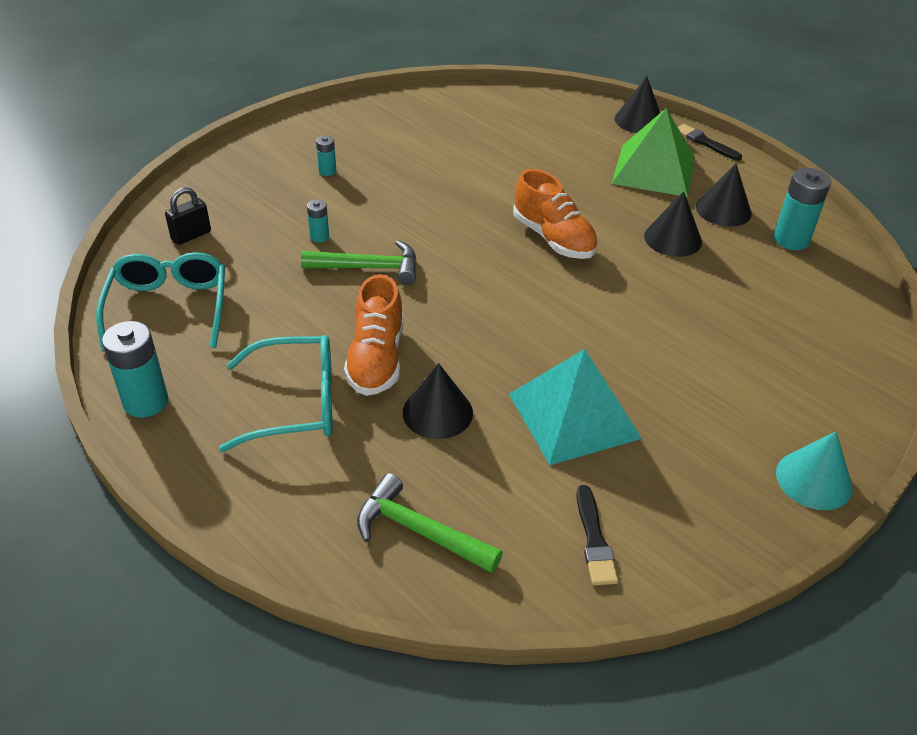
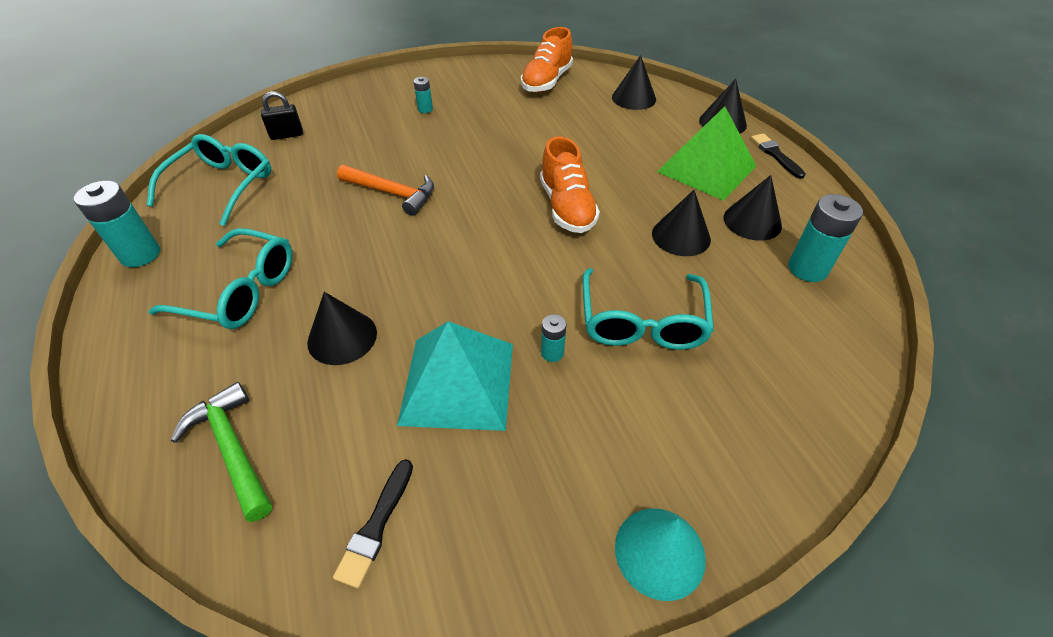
camera: 25 degrees right, 5 degrees up
green hammer [301,240,417,285] -> orange hammer [337,165,434,216]
turquoise battery [307,199,329,243] -> turquoise battery moved to [541,314,567,362]
orange shoe [344,274,403,396] -> orange shoe moved to [521,27,573,92]
none -> turquoise glasses [583,268,714,350]
none -> black cone [612,55,656,110]

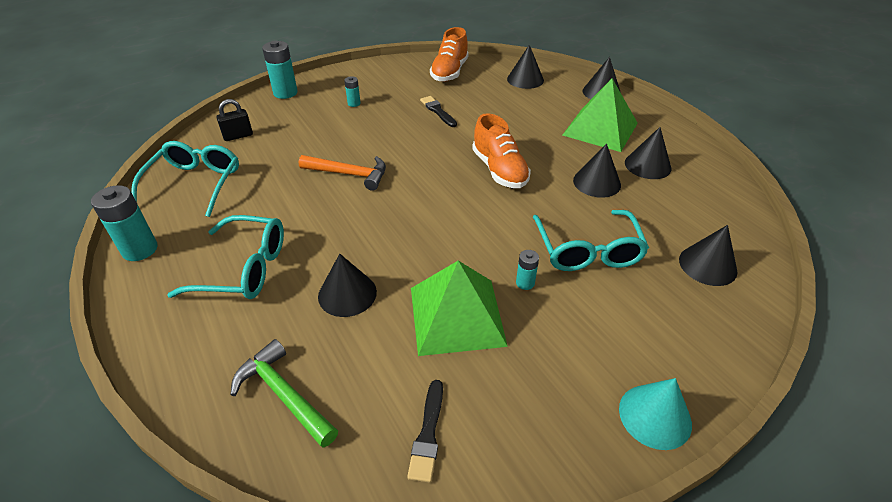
camera: 10 degrees left, 5 degrees down
turquoise pyramid [397,321,513,431] -> green pyramid [411,261,508,356]
black brush [751,133,805,179] -> black brush moved to [420,96,457,127]
turquoise battery [788,194,863,282] -> turquoise battery moved to [262,40,298,99]
none -> black cone [679,225,738,286]

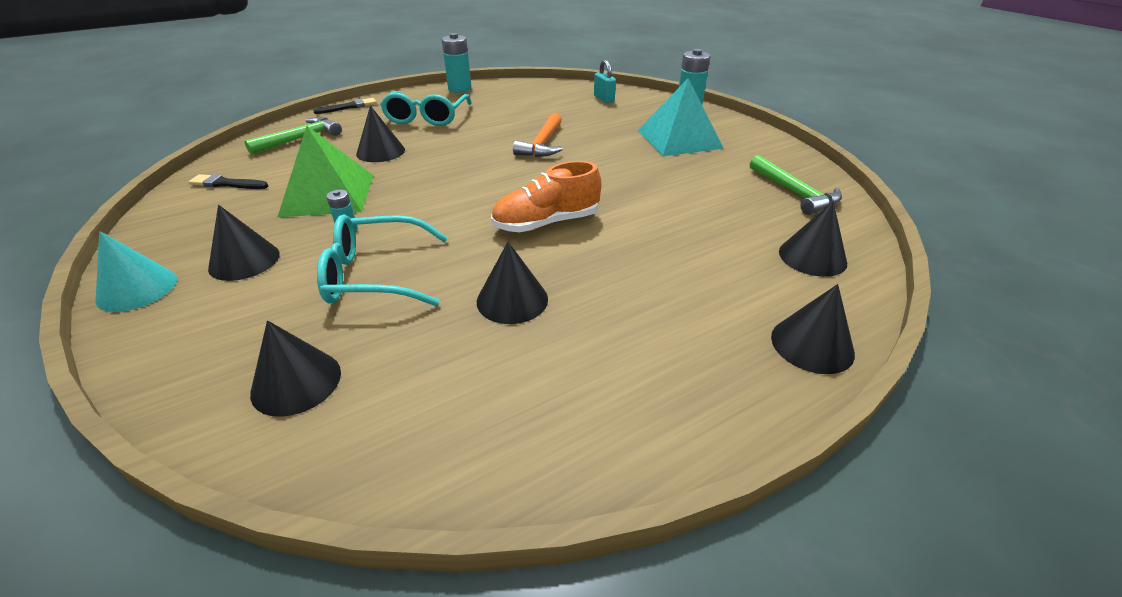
camera: 90 degrees right, 5 degrees down
turquoise glasses [131,141,239,217] -> none
black padlock [216,99,253,141] -> turquoise padlock [594,60,616,103]
turquoise battery [344,76,361,107] -> turquoise pyramid [637,78,724,156]
black brush [420,96,457,127] -> black brush moved to [313,98,377,114]
orange shoe [430,27,469,82] -> green hammer [750,155,842,215]
green pyramid [562,79,638,152] -> none
black cone [625,127,671,179] -> black cone moved to [208,205,280,281]

